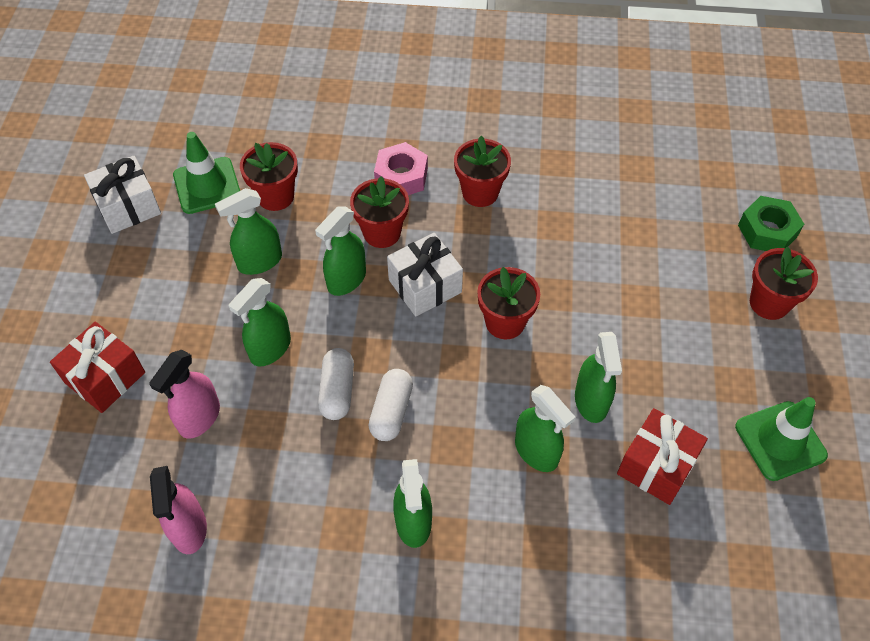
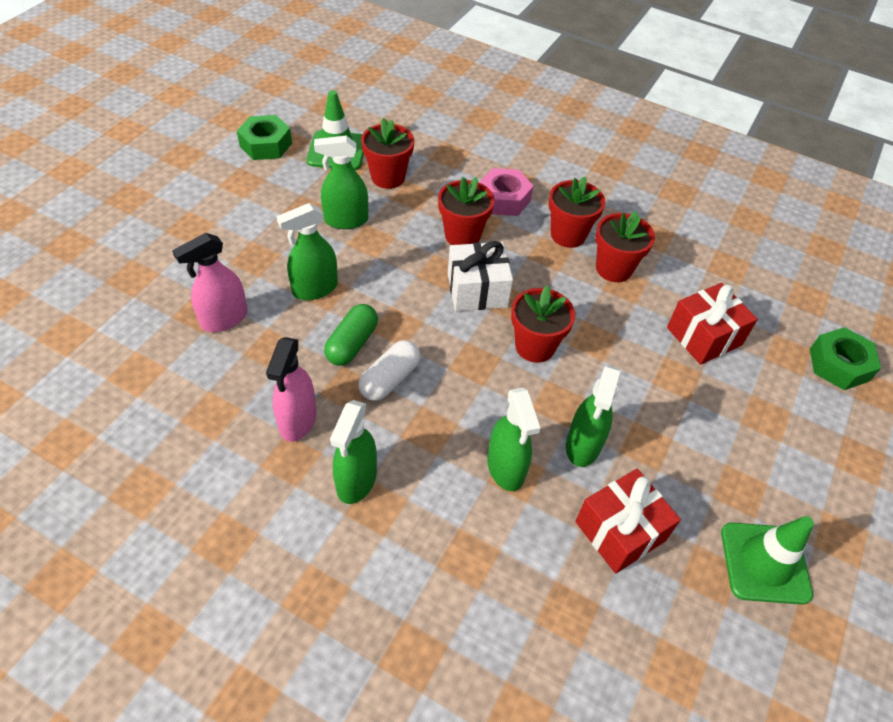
camera: 20 degrees right, 5 degrees down
red gift [50,322,145,413] -> red gift moved to [667,283,758,365]
white gift [84,156,161,234] -> green nut [237,115,292,160]
pink spray bottle [150,466,207,554] -> pink spray bottle moved to [266,337,317,442]
green spray bottle [315,206,366,296] -> none
white capsule [318,348,354,420] -> green capsule [324,304,378,366]
red flower pot [750,247,818,320] -> red flower pot moved to [595,211,655,282]

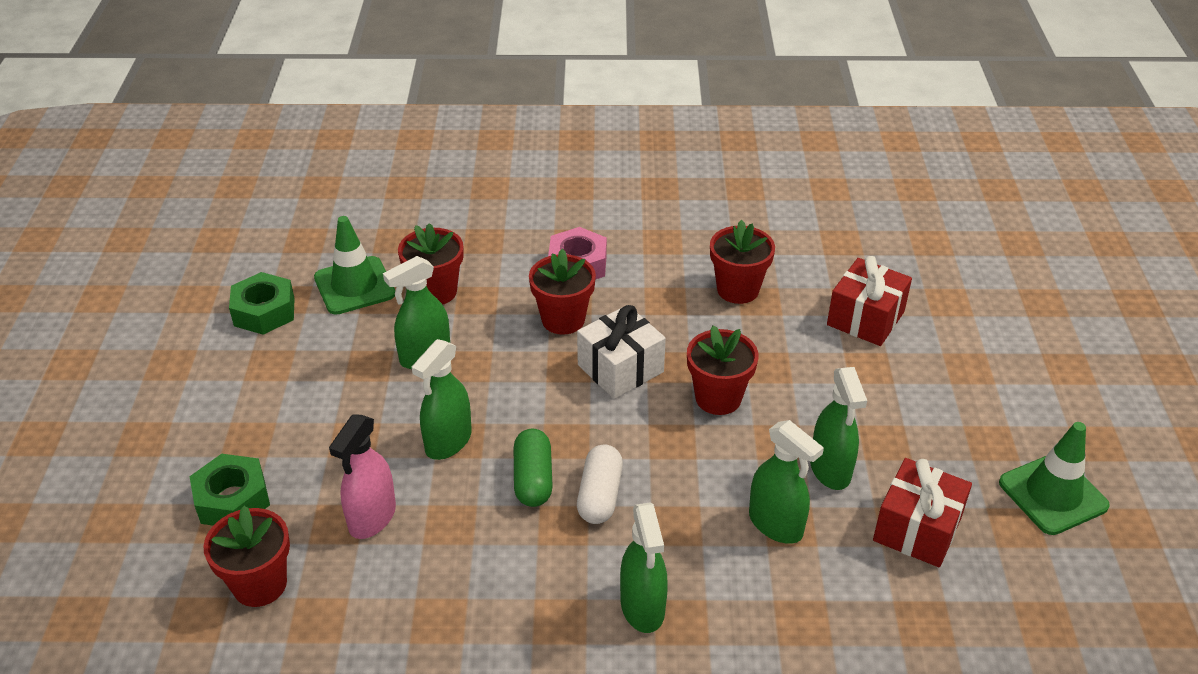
camera: 25 degrees left, 10 degrees down
pink spray bottle [266,337,317,442] -> none
red flower pot [549,177,605,248] -> red flower pot moved to [204,506,290,607]
green nut [810,327,881,390] -> green nut moved to [190,454,270,526]

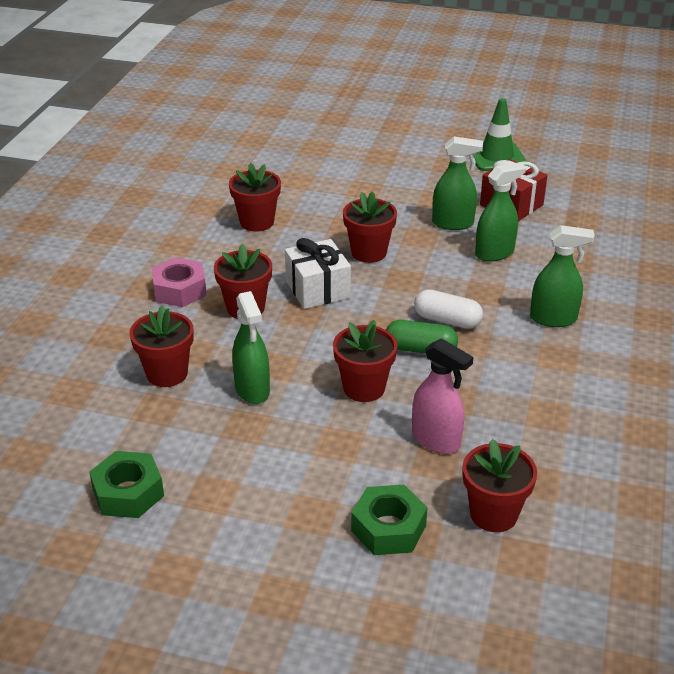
camera: 75 degrees left, 5 degrees down
green traffic cone [314,216,395,315] -> none
green spray bottle [412,339,472,460] -> red flower pot [333,320,398,402]
red gift [827,256,912,346] -> none

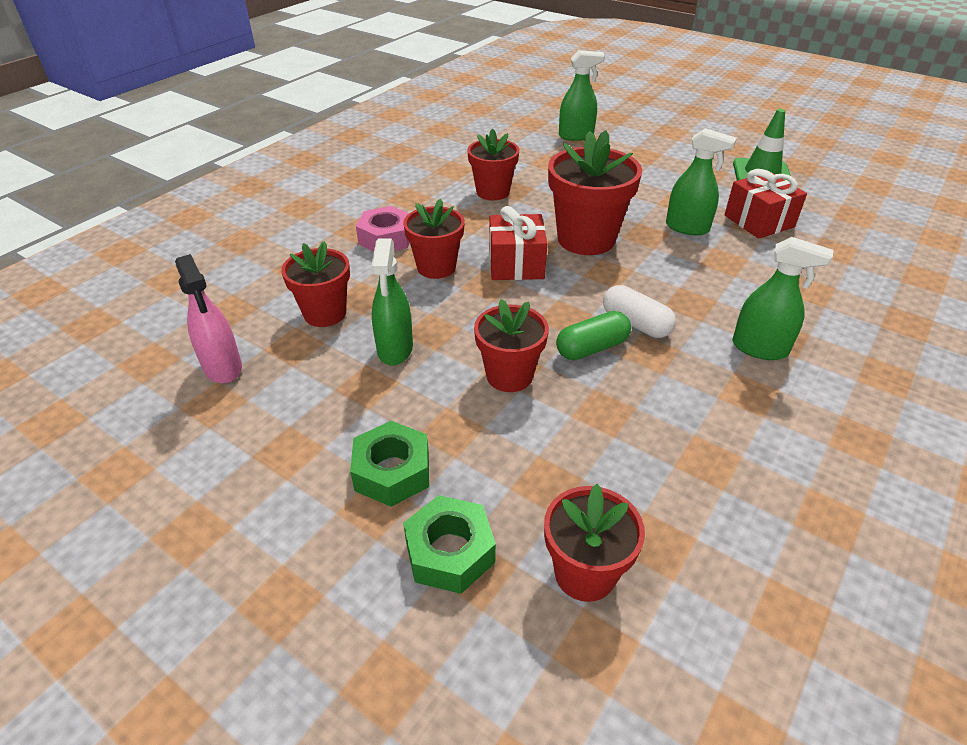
camera: 20 degrees right, 5 degrees up
green nut [89,451,164,518] -> green nut moved to [350,421,429,507]
white gift [285,238,351,309] -> red gift [489,206,547,280]
red flower pot [343,191,397,263] -> red flower pot [548,130,642,255], size x1.57
green capsule [386,320,458,354] -> green capsule turned 60 degrees counterclockwise [556,311,631,360]
pink spray bottle [412,338,473,454] -> pink spray bottle moved to [175,254,242,383]
green spray bottle [475,162,526,262] -> green spray bottle moved to [559,50,605,141]

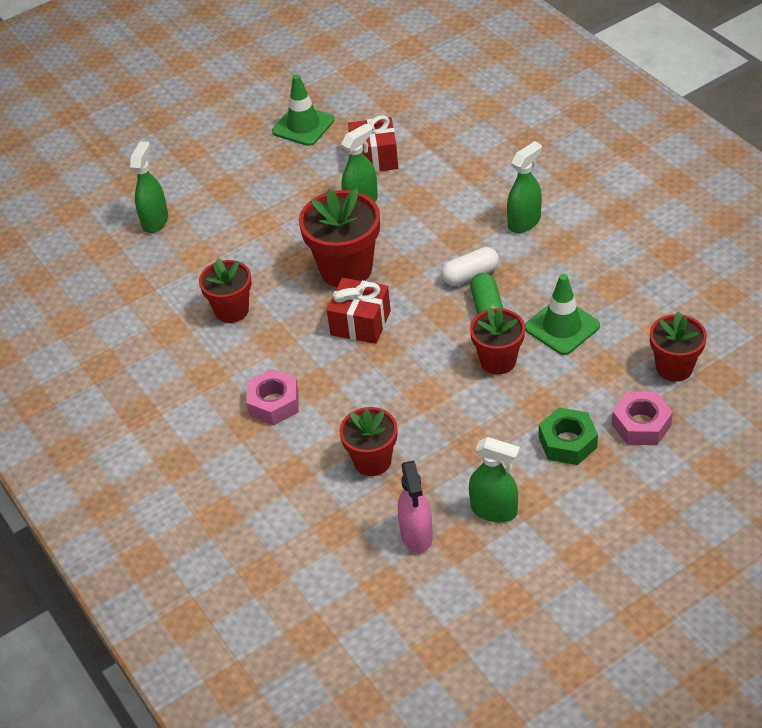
camera: 65 degrees left, 5 degrees up
pink spray bottle [175,254,242,383] -> pink spray bottle turned 90 degrees clockwise [398,461,433,553]
green spray bottle [371,239,413,365] -> green spray bottle moved to [469,437,520,522]
red flower pot [403,199,465,279] -> none
green nut [403,495,496,594] -> pink nut [612,392,673,445]
none -> green traffic cone [525,274,600,355]

